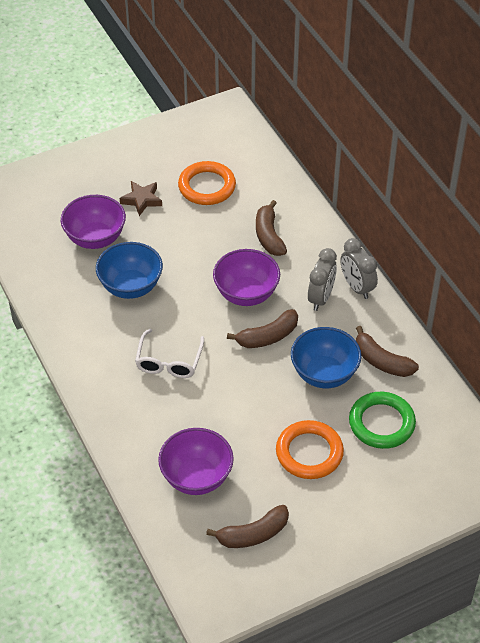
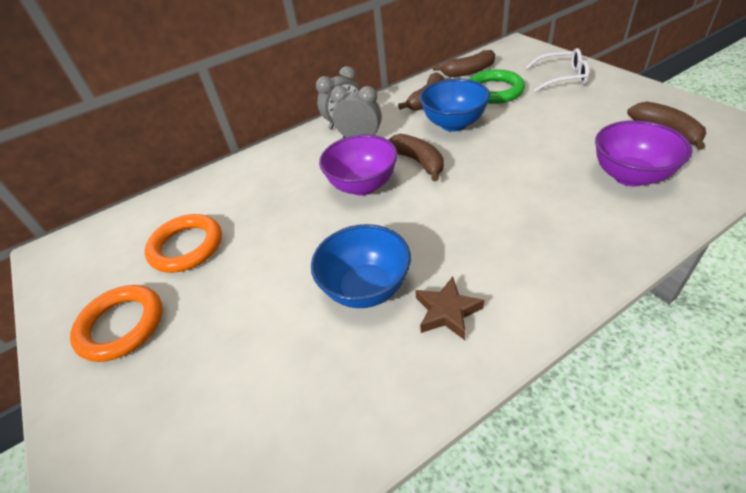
camera: 90 degrees left, 5 degrees down
purple bowl [61,195,126,249] -> none
brown star [120,181,162,216] -> brown star moved to [415,277,484,340]
white glasses [135,329,204,378] -> white glasses moved to [525,48,589,92]
brown banana [256,200,287,256] -> brown banana moved to [433,50,495,77]
orange ring [276,420,344,479] -> orange ring moved to [70,285,163,362]

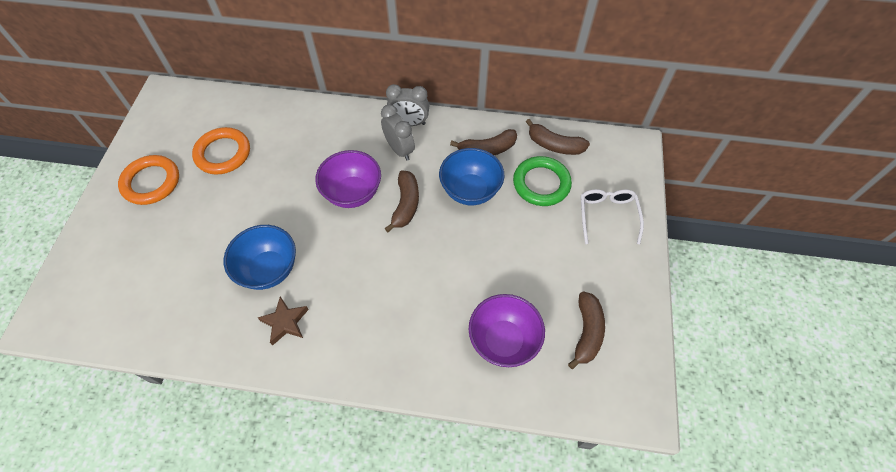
camera: 35 degrees right, 15 degrees up
white glasses [525,48,589,92] -> white glasses turned 135 degrees counterclockwise [581,189,644,244]

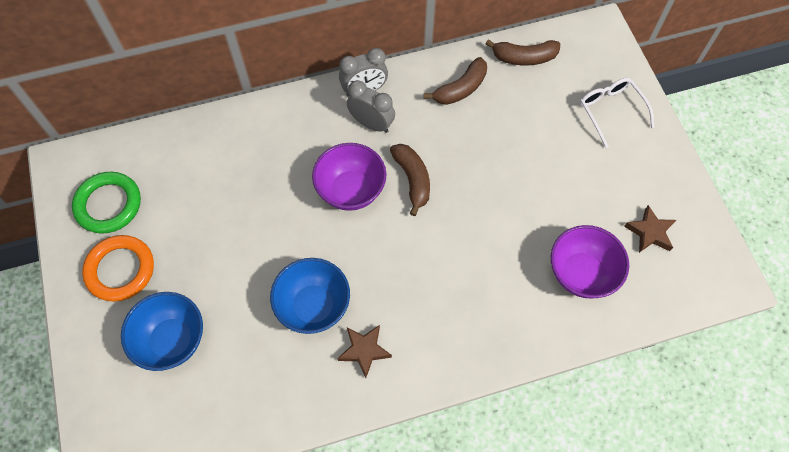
camera: 25 degrees left, 5 degrees up
orange ring [192,127,250,174] -> none
blue bowl [439,148,504,205] -> blue bowl moved to [121,292,203,371]
green ring [513,156,572,206] -> green ring moved to [72,172,141,234]
brown banana [568,291,605,369] -> brown star [624,205,676,253]

